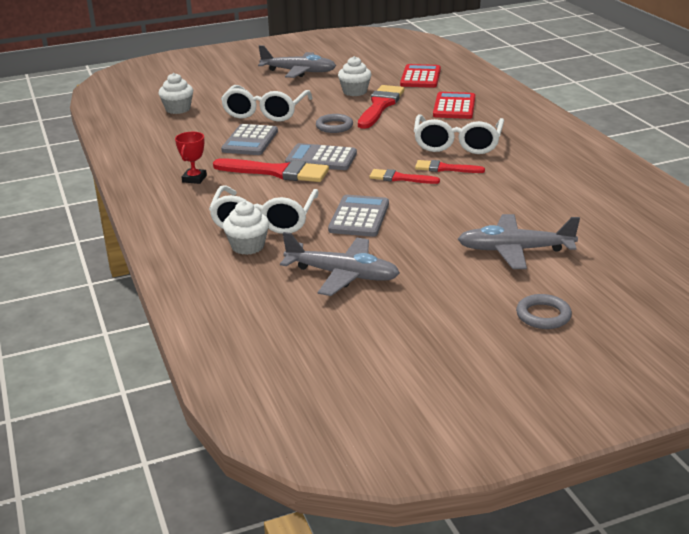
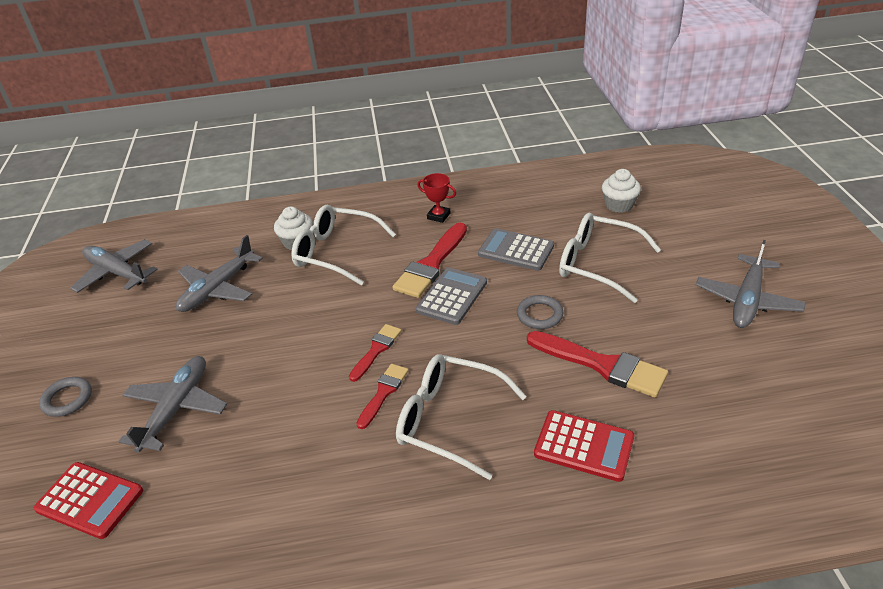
camera: 105 degrees right, 10 degrees up
grey calculator [328,195,389,237] -> none
white cupcake [338,56,371,96] -> none
red calculator [400,64,441,88] -> red calculator moved to [34,462,143,539]
none -> grey plane [71,239,158,293]

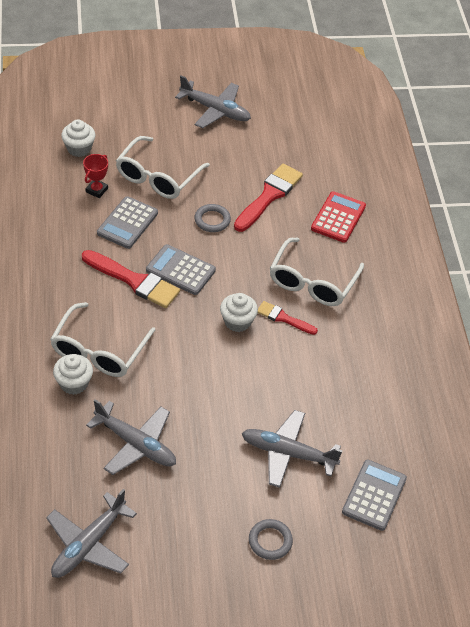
camera: 95 degrees left, 10 degrees up
red calculator [34,462,143,539] -> grey calculator [342,460,407,531]
red brush [349,324,402,382] -> white cupcake [220,293,258,332]
red trophy [417,173,456,223] -> red trophy moved to [83,154,108,198]

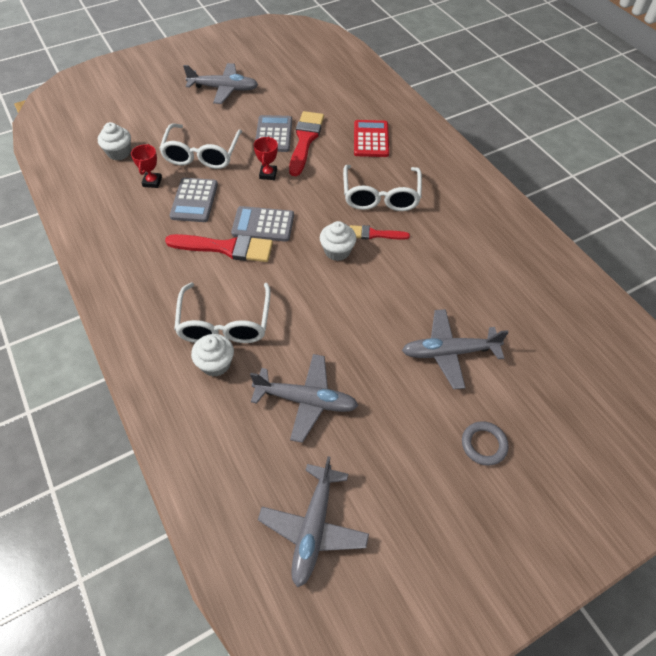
camera: 20 degrees left, 5 degrees up
grey ring [195,204,231,232] -> red trophy [253,137,278,180]
grey calculator [342,460,407,531] -> grey calculator moved to [255,115,292,152]

